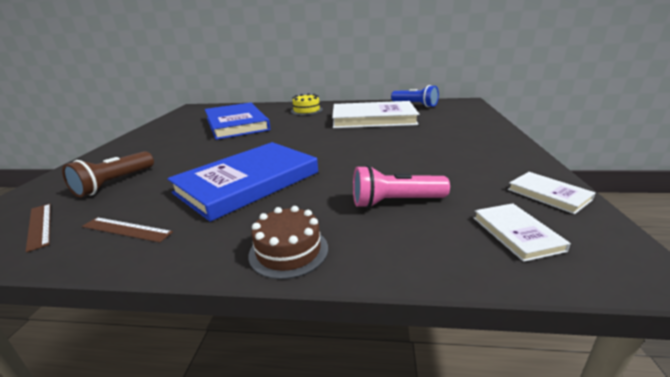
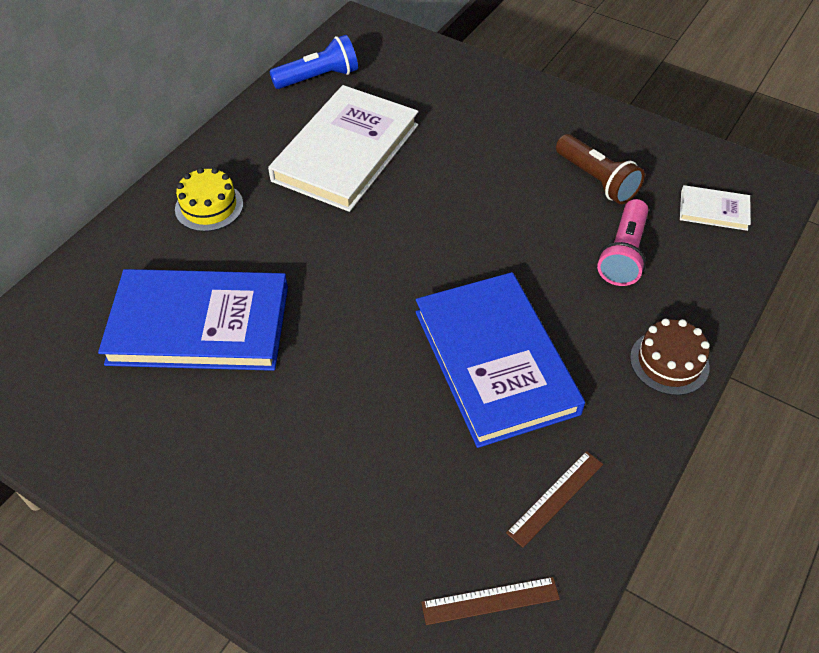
camera: 65 degrees left, 25 degrees up
brown flashlight [62,151,154,197] -> brown flashlight moved to [556,134,645,204]
white book [508,172,595,214] -> none

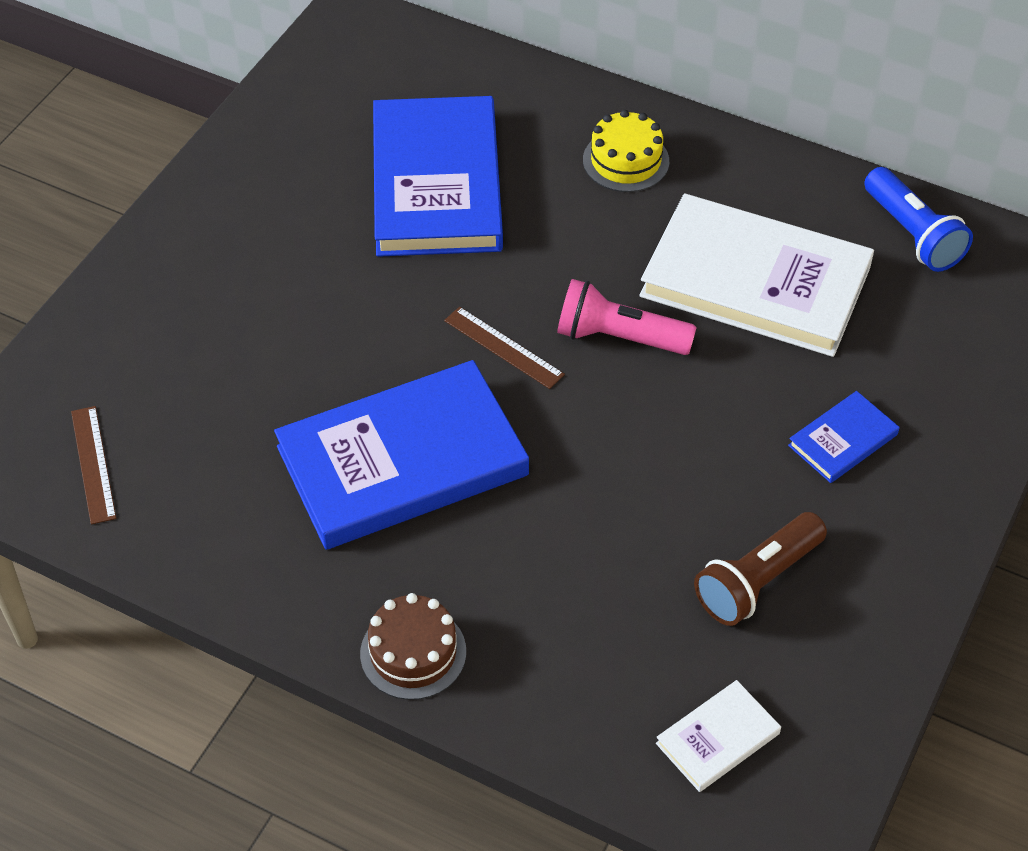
camera: 85 degrees right, 0 degrees up
brown ruler [506,451,603,548] -> brown ruler moved to [444,307,565,389]
pink flashlight [597,199,648,286] -> pink flashlight moved to [557,279,697,355]
white book [680,185,751,231] -> white book turned 45 degrees clockwise [656,680,781,792]
none -> blue book [788,391,900,483]

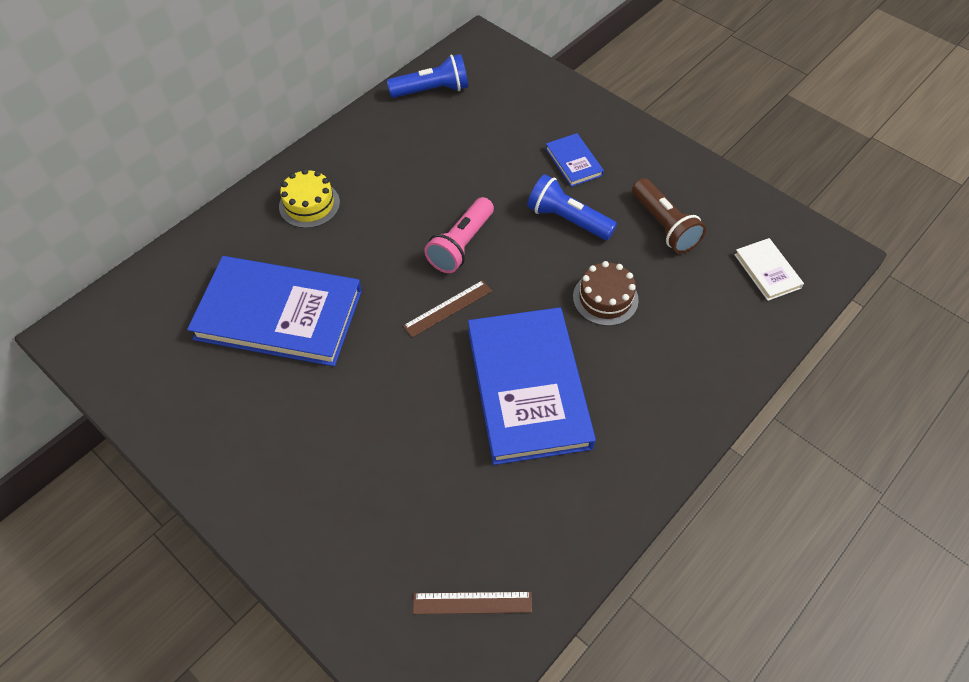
camera: 75 degrees left, 5 degrees up
brown cake [360,593,466,700] -> brown cake moved to [573,261,639,326]
white book [639,194,874,357] -> none
none -> blue flashlight [527,174,617,240]

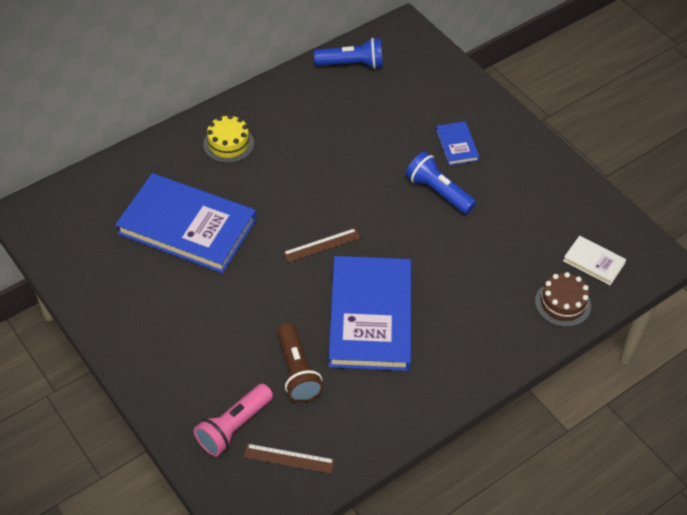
camera: 10 degrees right, 5 degrees down
pink flashlight [424,197,494,273] -> pink flashlight moved to [194,384,273,456]
brown cake [573,261,639,326] -> brown cake moved to [535,272,591,327]
brown flashlight [632,178,706,253] -> brown flashlight moved to [277,323,323,403]
white book [734,238,804,301] -> white book turned 45 degrees counterclockwise [563,236,626,285]

